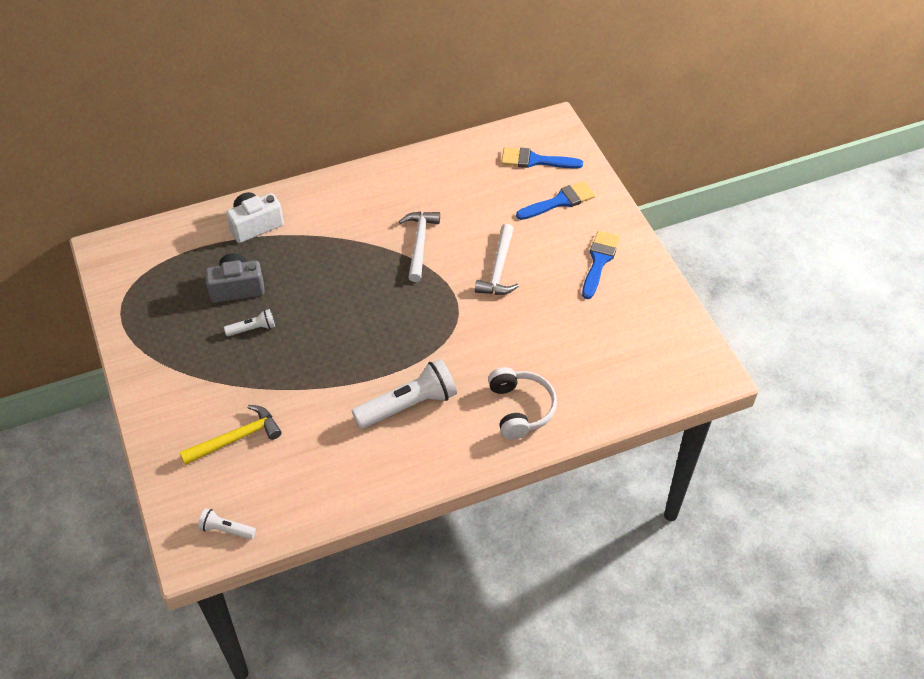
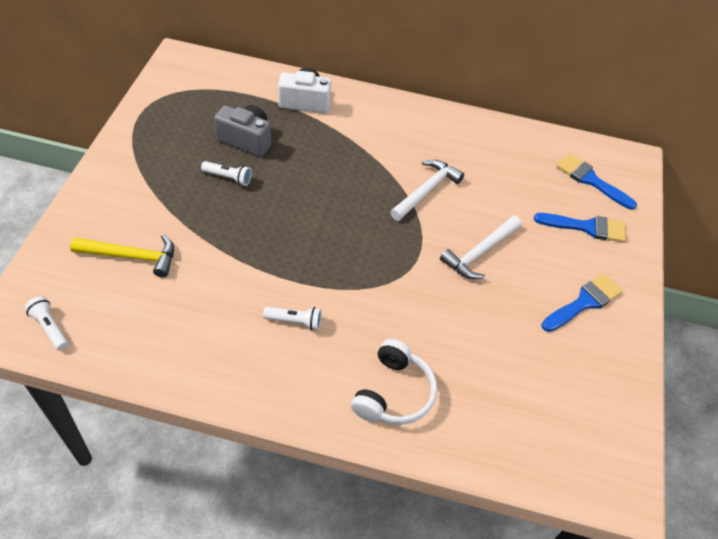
camera: 30 degrees right, 0 degrees up
white flashlight [352,359,457,429] -> white flashlight [263,307,322,330], size x0.50

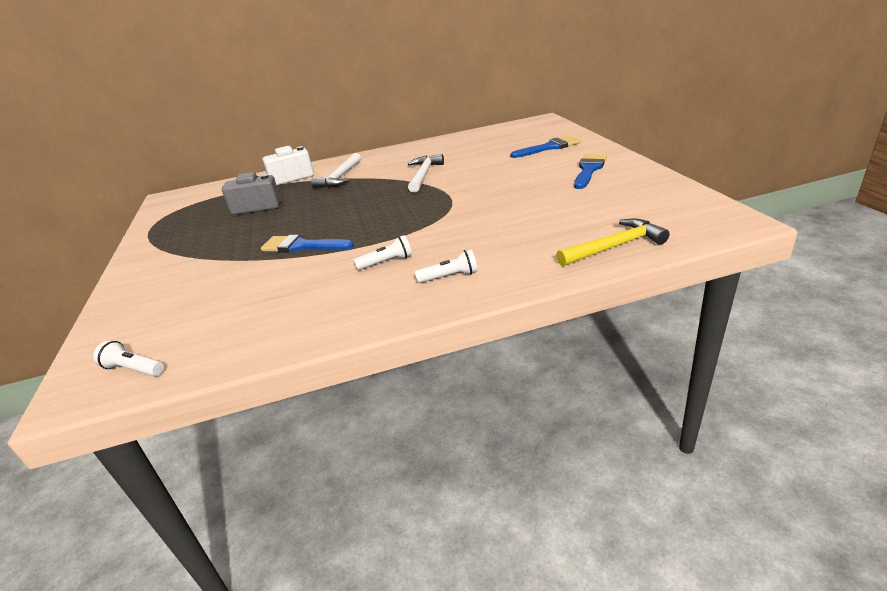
camera: 20 degrees left, 20 degrees down
yellow hammer [70,234,174,278] -> yellow hammer moved to [556,219,670,266]
white flashlight [201,161,252,186] -> white flashlight moved to [415,249,478,283]
white headphones [351,339,437,425] -> none
white hammer [440,216,521,279] -> white hammer moved to [311,153,361,188]
blue brush [556,154,637,210] -> blue brush moved to [261,235,354,253]

